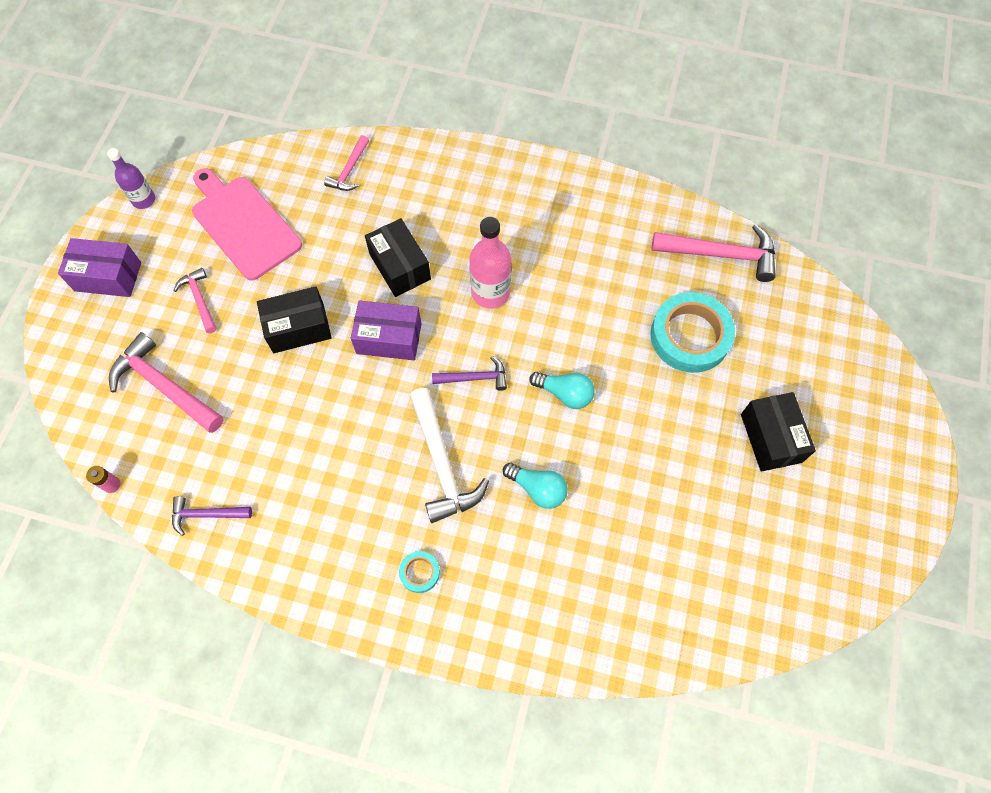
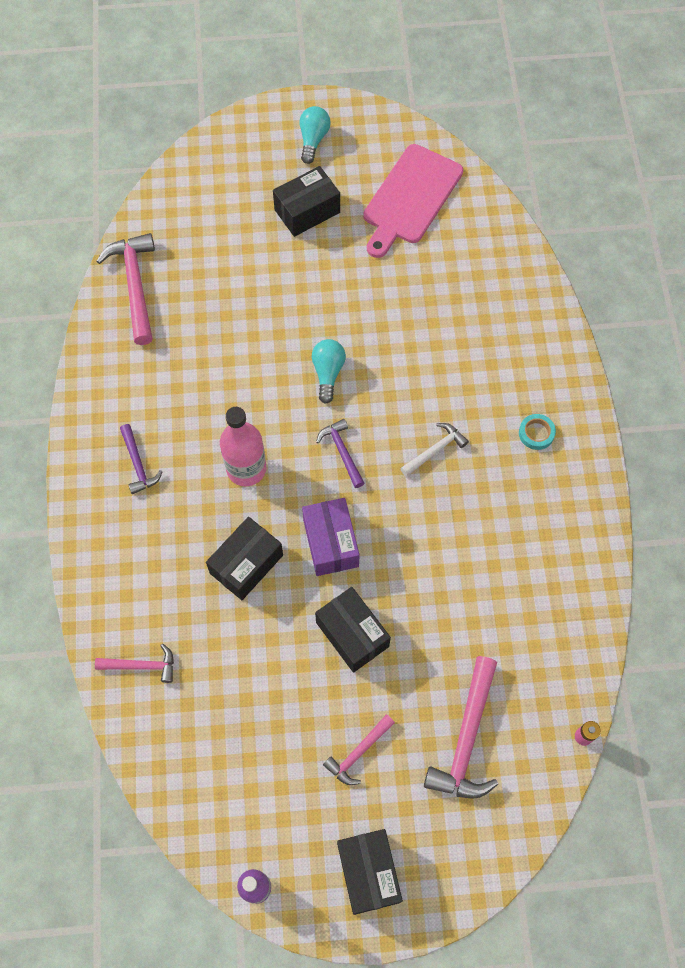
camera: 110 degrees left, 0 degrees up
purple box [58,238,141,297] -> black box [337,829,403,915]
purple hammer [172,496,252,536] -> purple hammer moved to [120,424,163,494]
pink cutting board [192,168,302,281] -> pink cutting board moved to [363,144,463,258]
white hammer [410,388,489,523] -> white hammer [400,423,469,477], size x0.57
turquoise light bulb [503,463,568,509] -> turquoise light bulb moved to [299,106,331,164]
turquoise tape [650,292,735,373] -> none

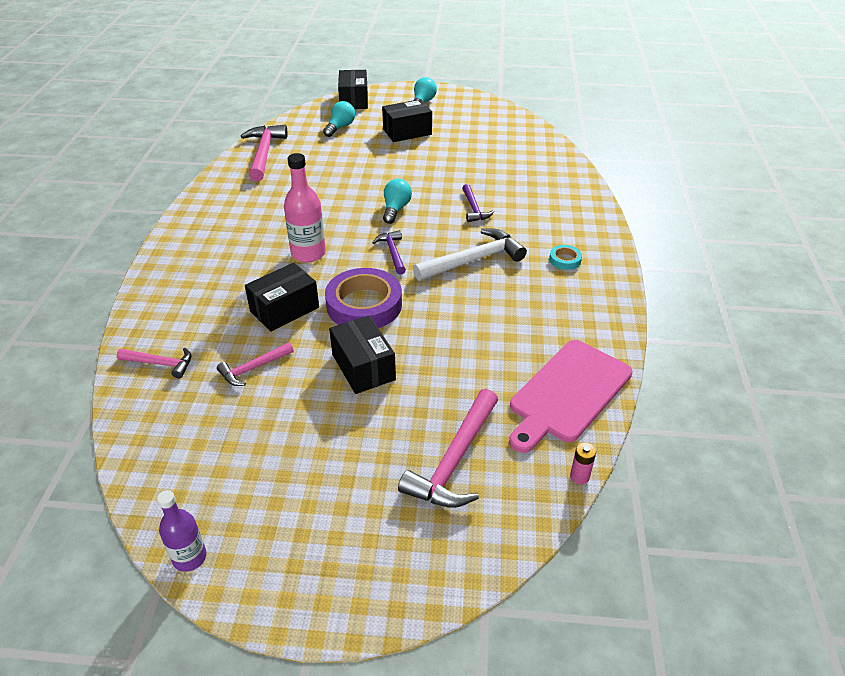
camera: 10 degrees right, 25 degrees down
purple hammer [120,424,163,494] -> purple hammer moved to [462,184,494,222]
purple box [302,498,360,576] -> purple tape [325,268,402,328]
pink hammer [323,714,395,785] -> pink hammer moved to [217,342,294,386]
black box [337,829,403,915] -> black box moved to [338,70,368,109]
pink cutting board [363,144,463,258] -> pink cutting board moved to [509,340,633,453]
white hammer [400,423,469,477] -> white hammer [413,228,527,281], size x1.76
none -> turquoise light bulb [323,101,355,137]

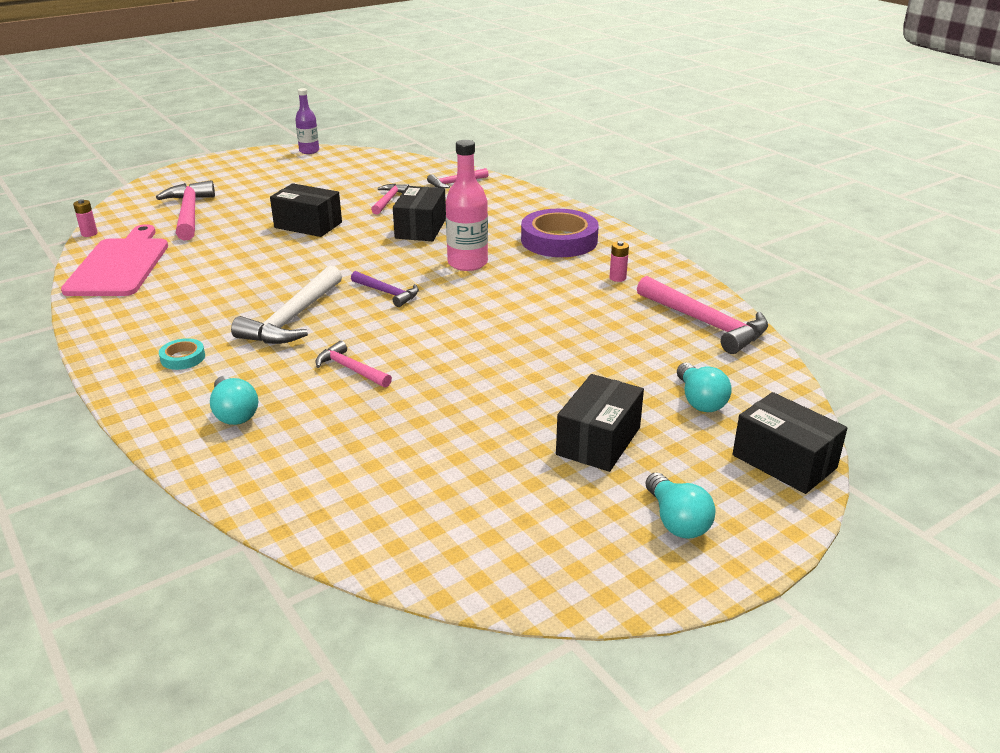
camera: 140 degrees right, 10 degrees down
purple tape [325,268,402,328] -> purple tape moved to [521,209,599,257]
turquoise light bulb [383,179,412,224] -> turquoise light bulb moved to [210,376,258,425]
purple hammer [462,184,494,222] -> pink hammer [315,341,392,388]
none -> pink battery [610,241,629,282]

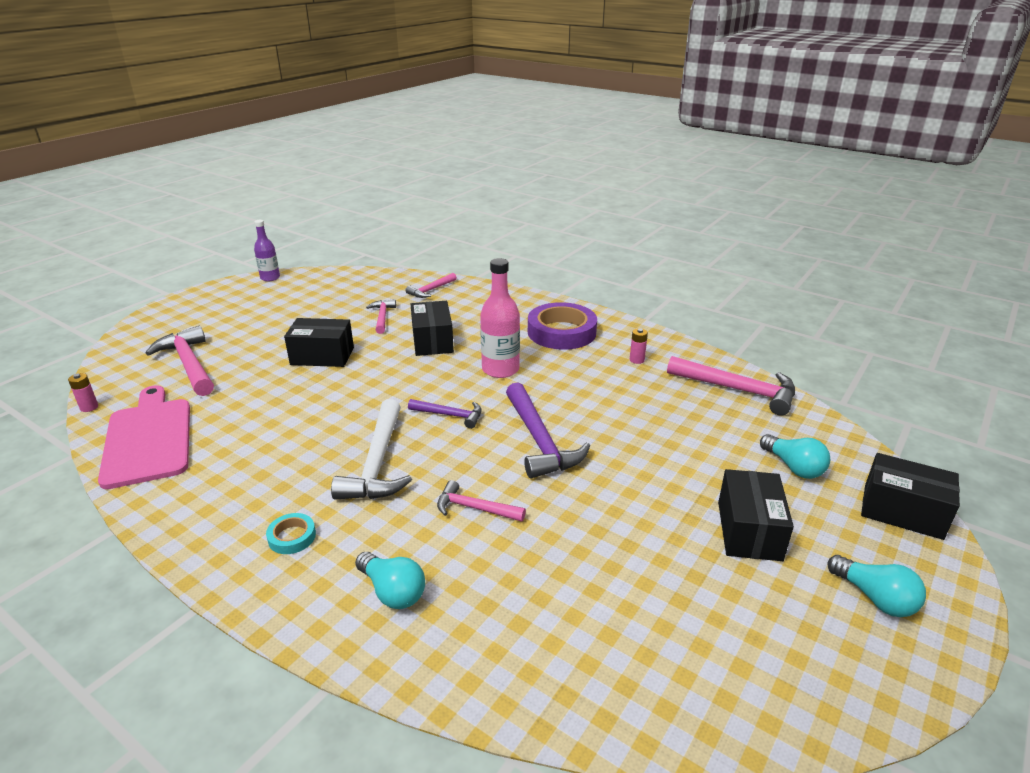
camera: 20 degrees left, 0 degrees up
none -> purple hammer [506,382,590,479]

